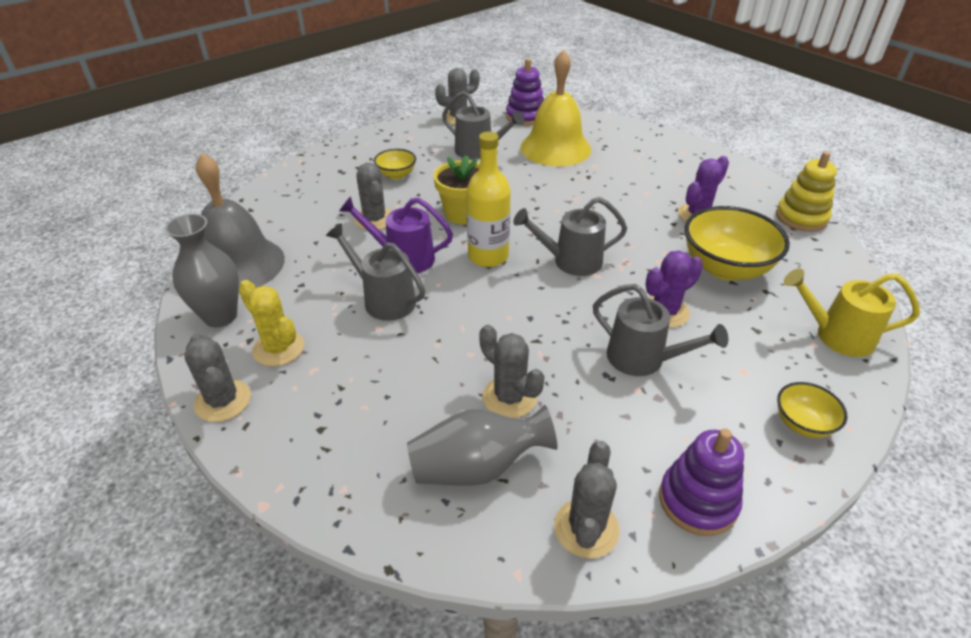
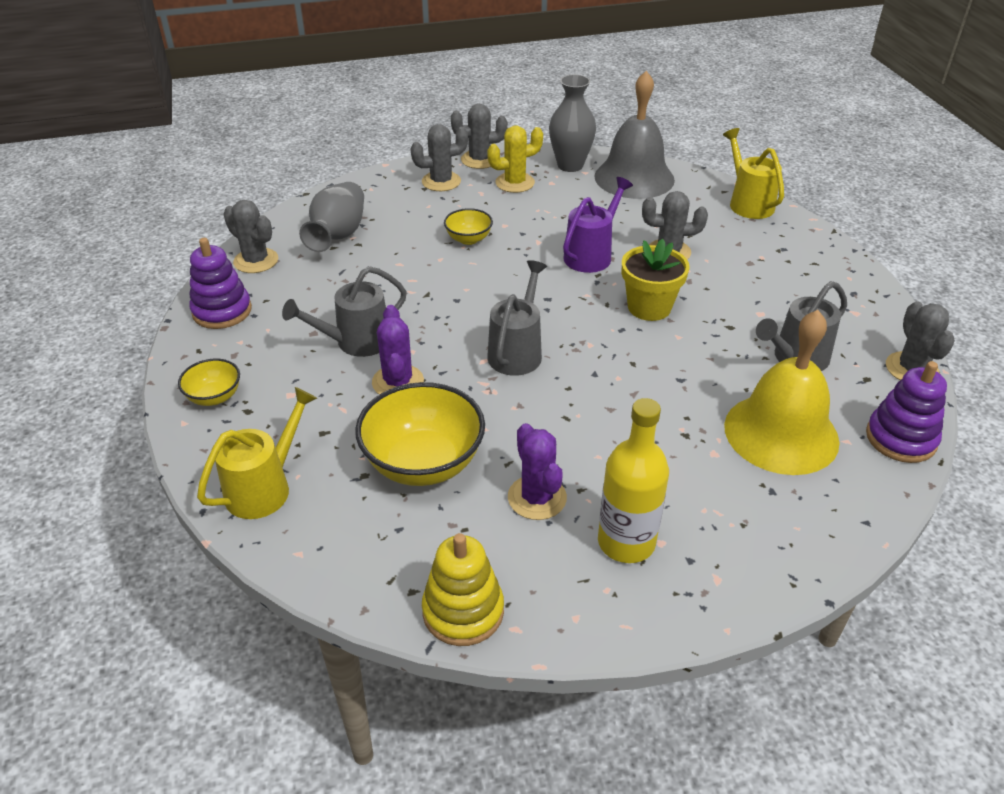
camera: 115 degrees right, 0 degrees up
grey watering can [326,223,425,321] -> none
yellow bowl [374,149,416,180] -> yellow bowl moved to [444,208,493,245]
yellow bottle [467,132,511,267] -> yellow bottle moved to [598,398,669,563]
grey cactus [479,325,545,418] -> grey cactus moved to [410,124,468,191]
none -> yellow watering can [723,128,784,219]

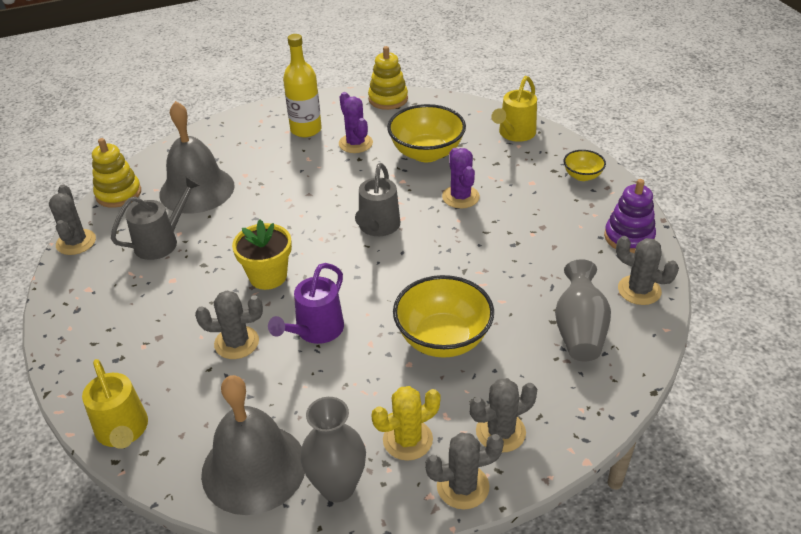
camera: 175 degrees right, 0 degrees up
grey watering can [282,266,407,357] -> none
yellow bowl [444,208,493,245] -> yellow bowl [393,275,494,358], size x1.94
yellow bell [724,310,840,475] -> grey bell [159,101,235,214]
purple stacking toy [866,361,947,463] -> yellow stacking toy [92,138,141,208]

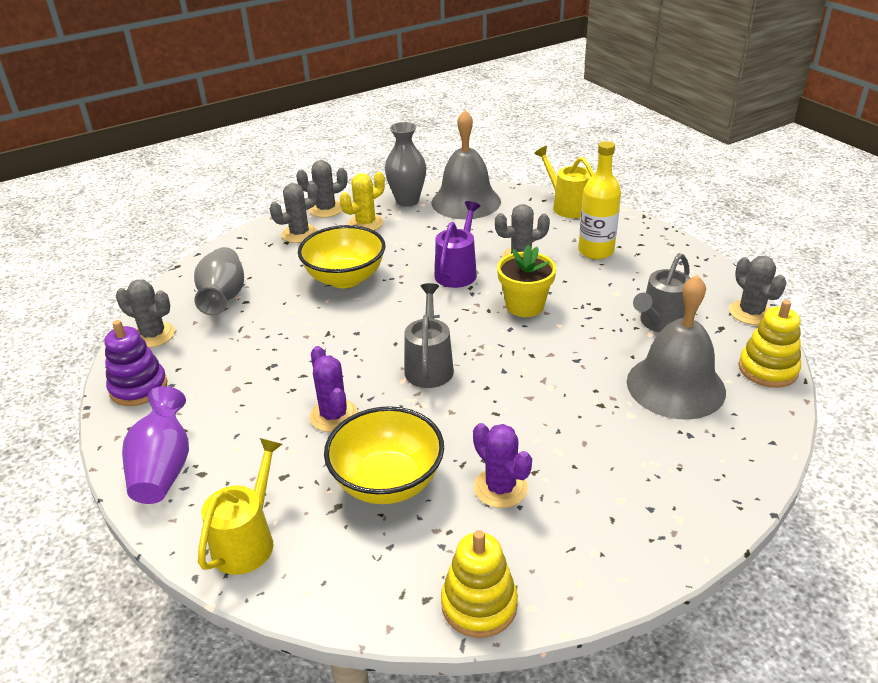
camera: 170 degrees right, 5 degrees down
yellow bottle [283,34,322,137] -> yellow bottle moved to [578,141,621,259]
yellow bowl [564,150,606,181] -> purple vase [122,386,189,504]

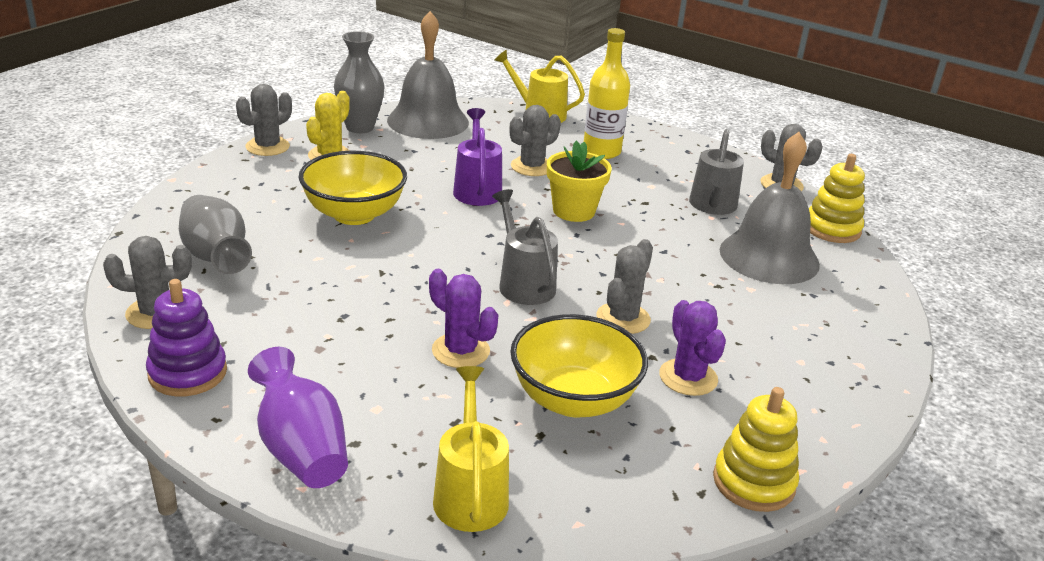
camera: 30 degrees left, 5 degrees down
grey cactus [269,182,319,243] -> grey cactus moved to [596,239,653,334]
purple cactus [473,423,532,508] -> purple cactus turned 45 degrees clockwise [659,300,726,396]

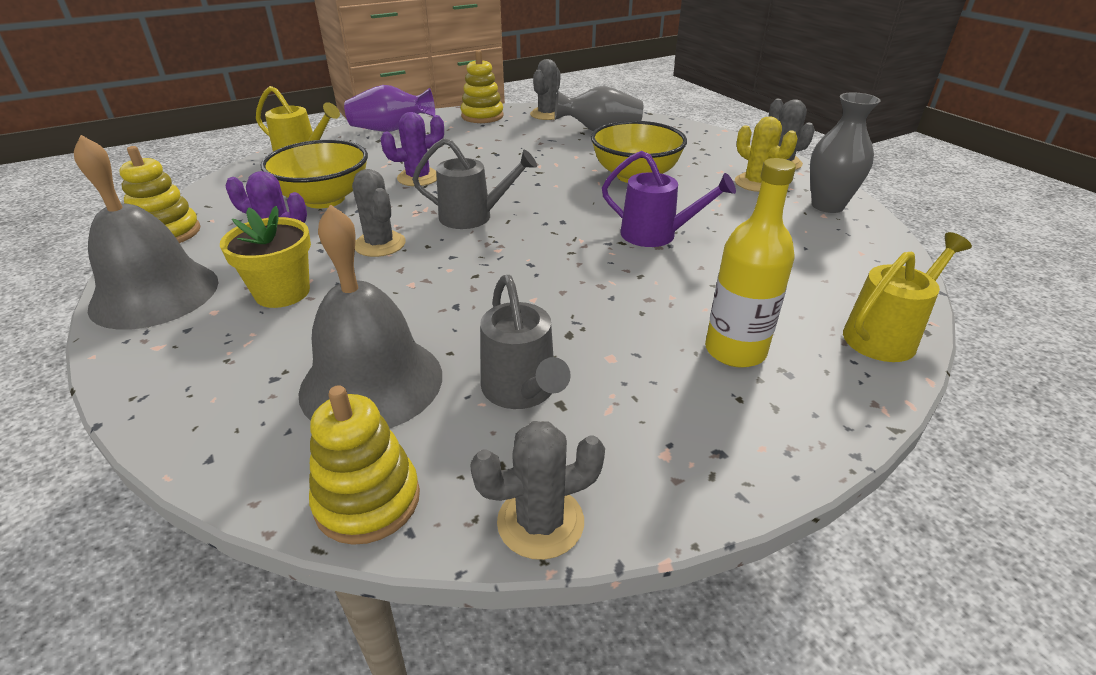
camera: 120 degrees right, 5 degrees up
purple stacking toy [146,279,227,396] -> yellow stacking toy [461,50,504,123]
grey bell [387,11,469,139] -> grey bell moved to [74,135,218,330]
grey cactus [510,105,561,176] -> none
yellow flower pot [547,141,612,222] -> yellow flower pot moved to [220,206,311,308]
grey watering can [689,129,744,215] -> grey watering can turned 150 degrees counterclockwise [480,275,571,409]

